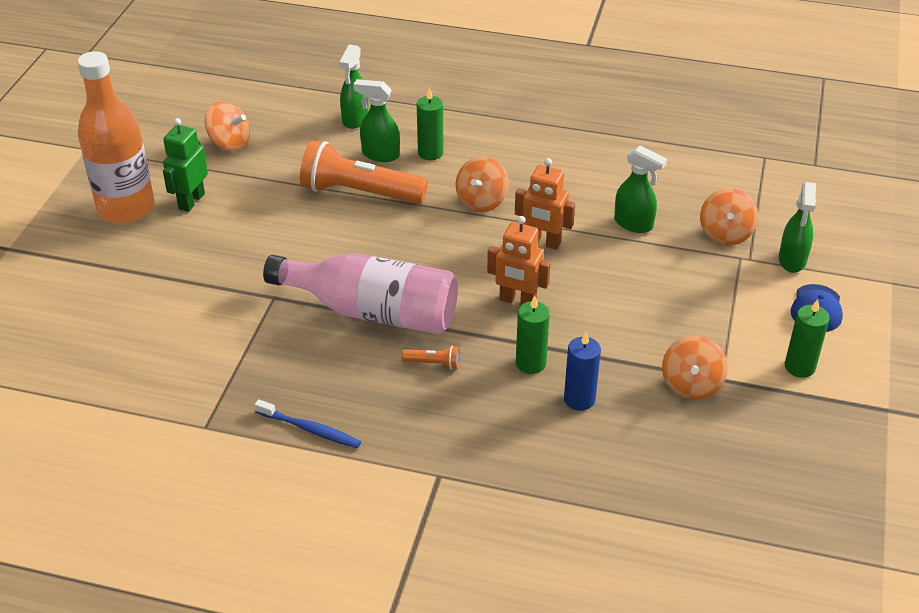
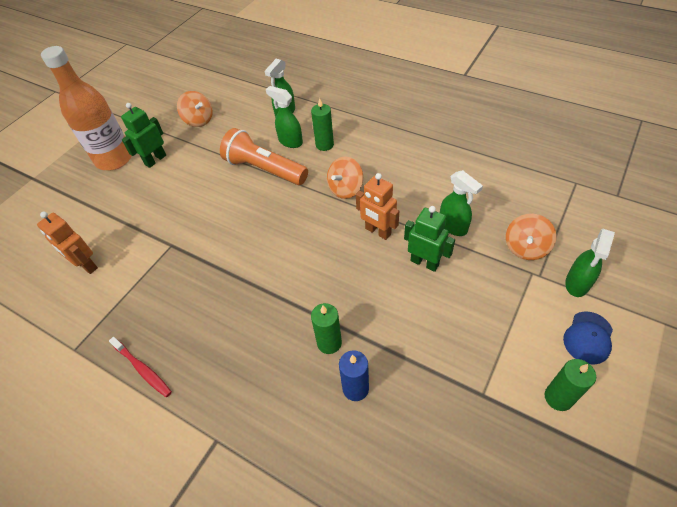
camera: 20 degrees right, 10 degrees up
blue toothbrush [254,399,361,448] -> red toothbrush [109,337,172,397]
pink bottle [263,253,458,334] -> none
orange flashlight [402,346,460,369] -> none
orange robot [487,216,551,306] -> orange robot moved to [37,212,98,274]
orange spinning top [662,335,728,400] -> none
none -> green robot [404,206,455,272]

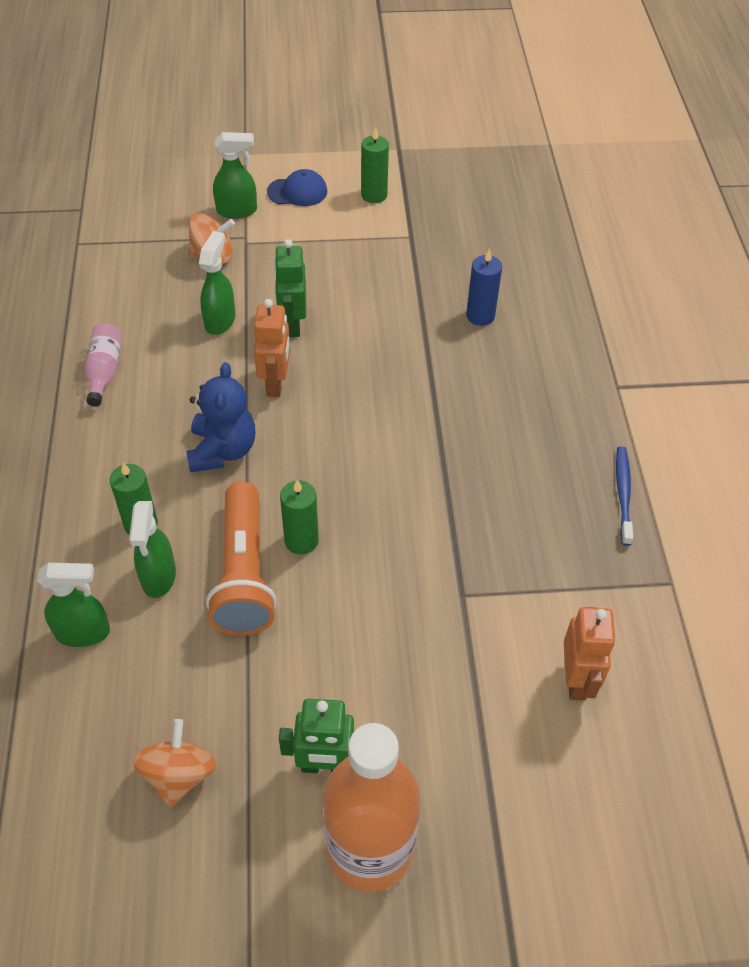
camera: 130 degrees left, 0 degrees up
red toothbrush [109,337,172,397] -> blue toothbrush [616,447,633,546]
green candle [311,303,342,354] -> green candle moved to [280,480,319,554]
orange spinning top [327,157,363,199] -> blue teddy bear [186,362,255,472]
none -> pink bottle [85,323,123,407]

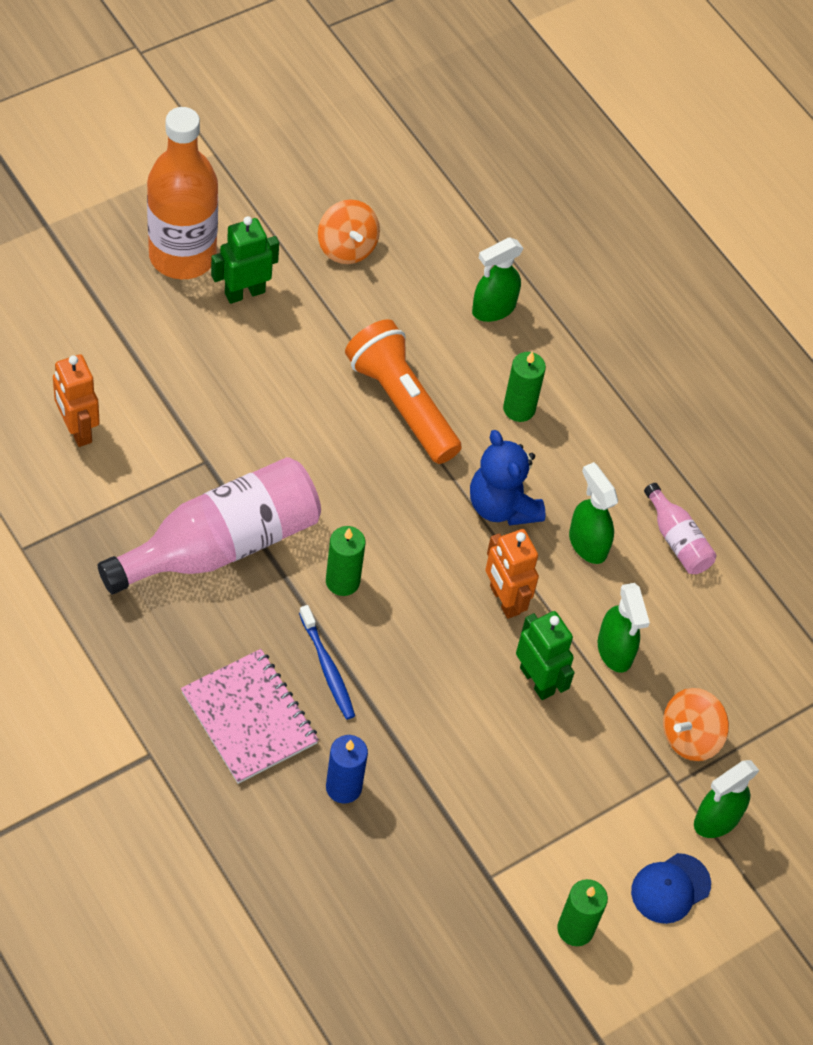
camera: 145 degrees right, 5 degrees up
green spray bottle [129,501,176,598] -> green spray bottle moved to [569,462,618,564]
green candle [280,480,319,554] -> green candle moved to [326,526,365,596]
blue toothbrush [616,447,633,546] -> blue toothbrush moved to [299,605,355,719]
none -> pink bottle [98,457,321,594]
none -> pink notebook [181,649,319,784]

